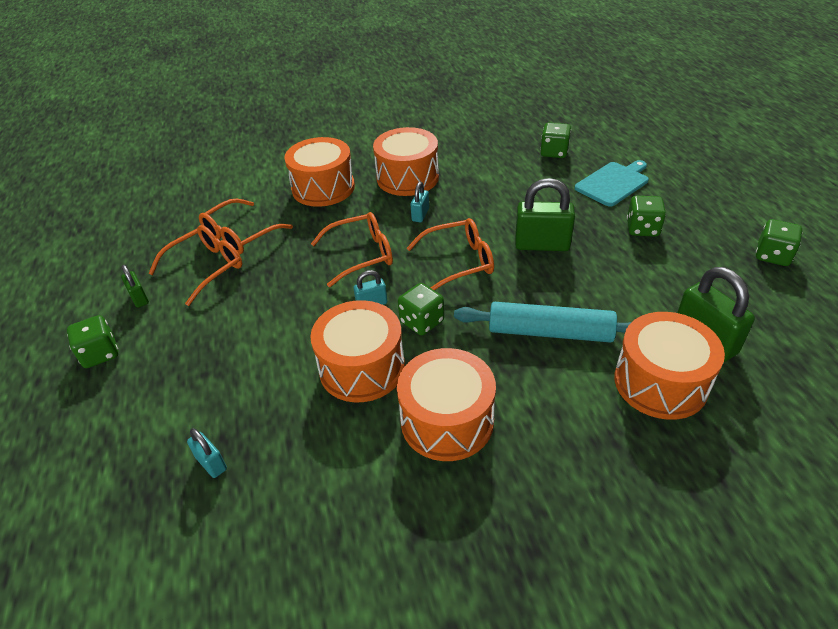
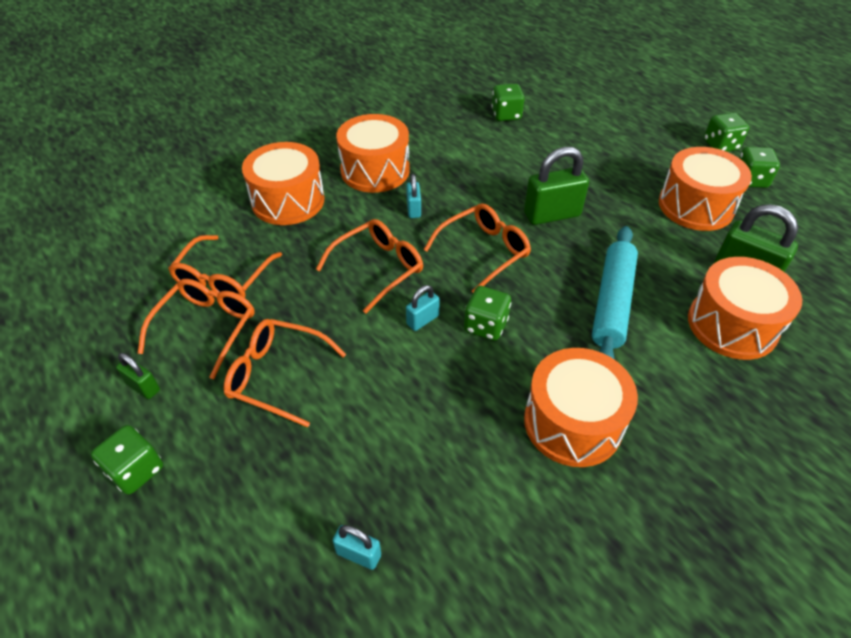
camera: 25 degrees left, 5 degrees up
orange drum [310,300,405,402] -> orange drum moved to [659,147,752,231]
turquoise rolling pin [454,302,631,343] -> turquoise rolling pin turned 60 degrees counterclockwise [592,226,638,359]
turquoise cutting board [574,160,649,207] -> none
green dice [627,196,666,237] -> green dice moved to [704,112,749,152]
none -> orange glasses [224,319,346,428]

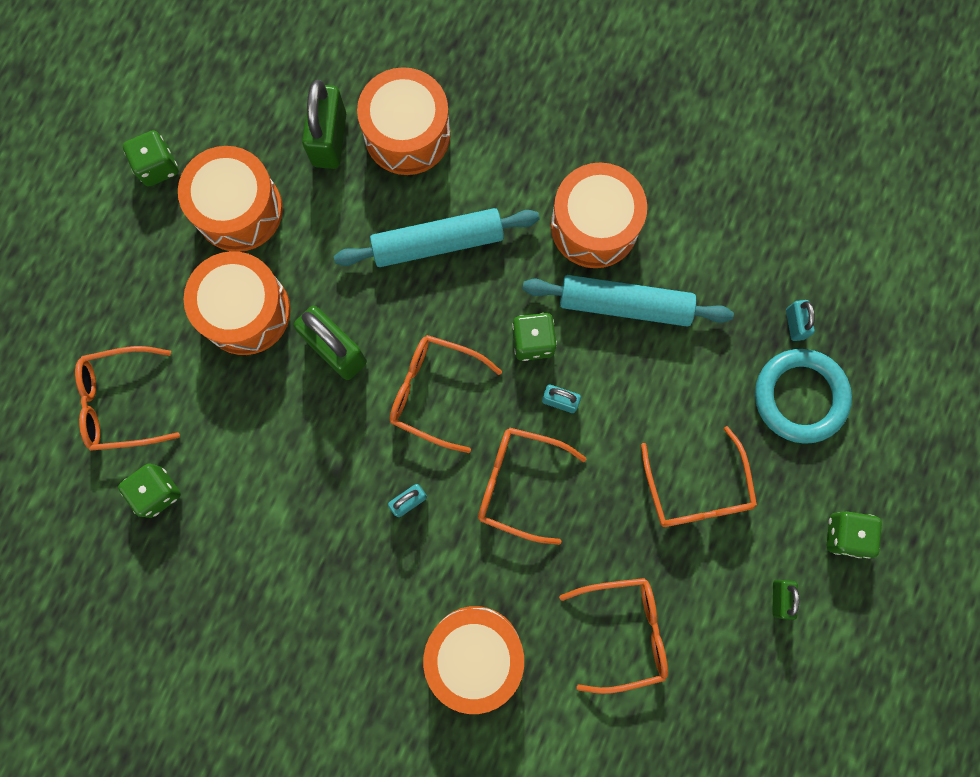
camera: 120 degrees left, 30 degrees up
orange glasses [138,279,255,379] -> orange glasses moved to [75,346,180,451]
orange drum [336,114,410,193] -> orange drum moved to [184,251,291,355]
green dice [704,112,749,152] -> none
none -> turquoise rolling pin [522,275,734,327]
none -> turquoise ring [755,349,852,444]

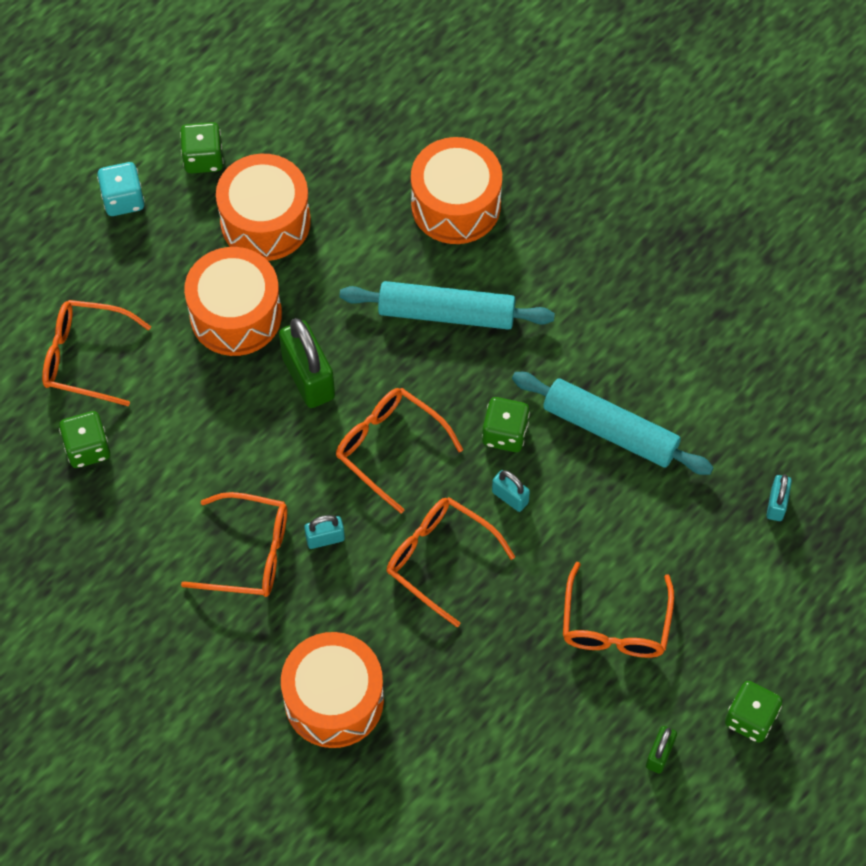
camera: 20 degrees right, 15 degrees down
green padlock [302,80,346,169] -> none
orange drum [551,163,647,268] -> none
orange glasses [559,578,668,694] -> orange glasses moved to [181,492,287,597]
turquoise ring [755,349,852,444] -> none
none -> turquoise dice [97,162,145,216]

